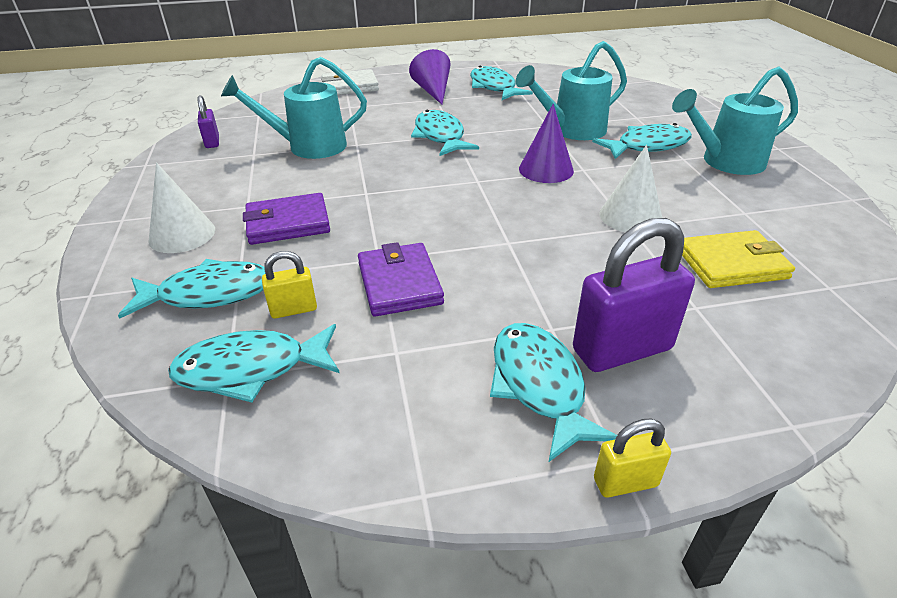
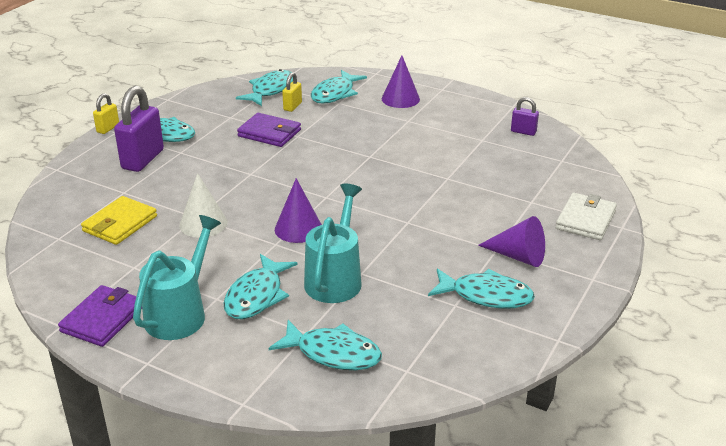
camera: 130 degrees right, 5 degrees down
white cone [148,162,215,253] -> purple cone [382,55,420,108]
turquoise watering can [221,57,367,159] -> none
purple wallet [243,193,330,245] -> purple wallet moved to [58,285,142,347]
turquoise fish [411,110,479,156] -> turquoise fish moved to [269,320,382,370]

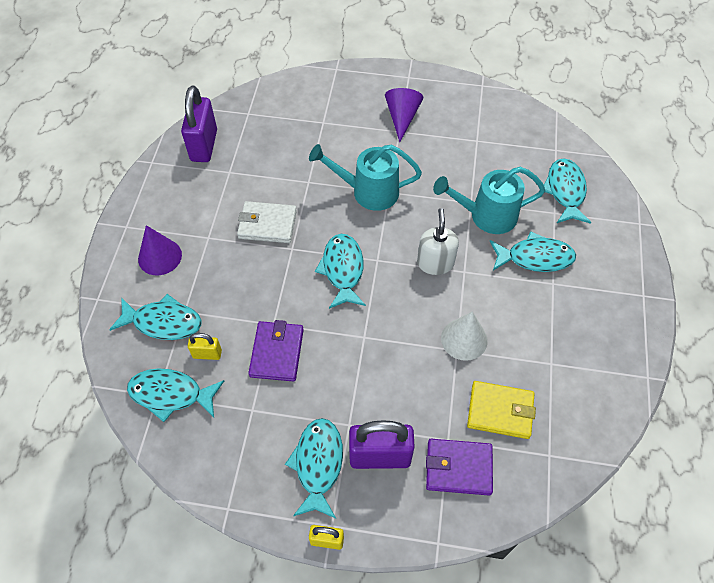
camera: 110 degrees left, 25 degrees up
purple wallet [58,285,142,347] -> purple wallet moved to [426,439,493,496]
turquoise watering can [133,215,221,340] -> turquoise watering can moved to [309,144,422,211]
purple cone [275,178,322,243] -> white soap dispenser [417,208,459,275]
turquoise fish [428,268,535,309] -> turquoise fish moved to [315,234,366,309]
purple padlock [511,97,539,136] -> purple padlock [181,86,217,162], size x1.97
white wallet [556,193,617,240] -> white wallet moved to [237,201,297,243]

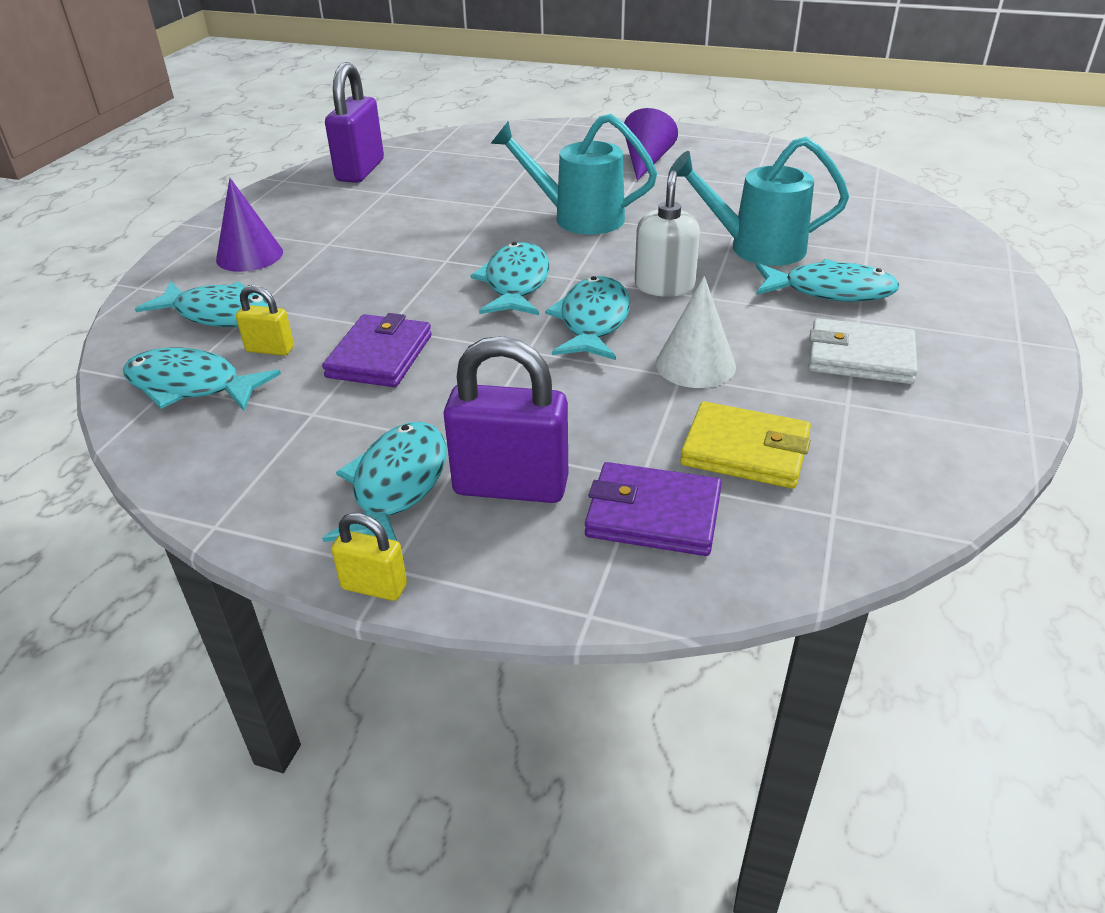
camera: 10 degrees right, 20 degrees down
white wallet [237,201,297,243] -> white wallet moved to [809,318,918,384]
turquoise fish [544,158,591,224] -> turquoise fish moved to [545,276,630,360]

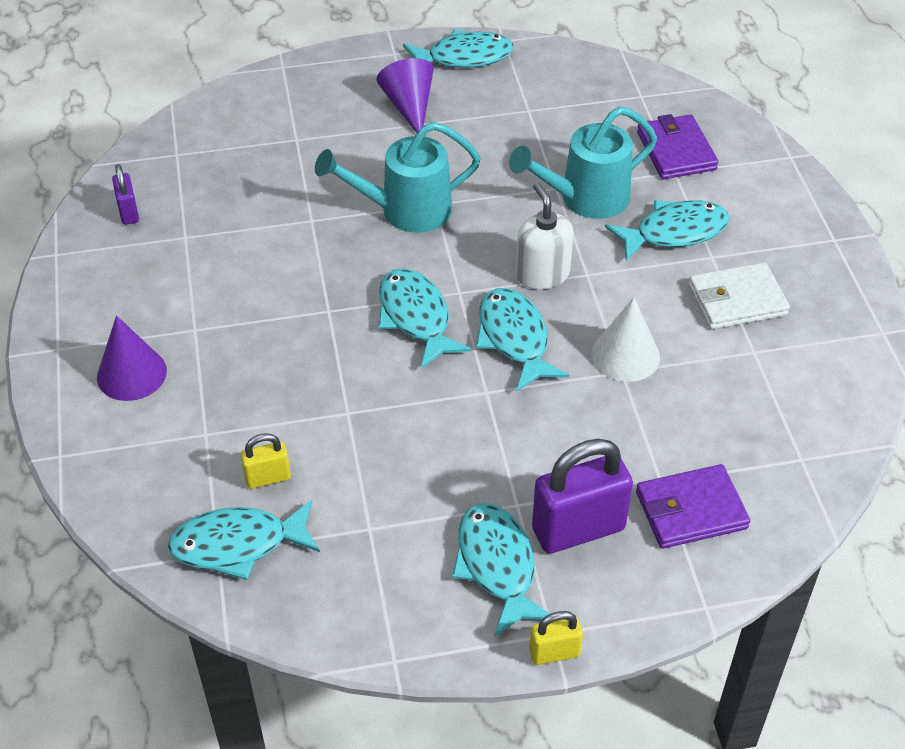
camera: 30 degrees left, 10 degrees up
turquoise fish [135,281,269,327] -> turquoise fish moved to [403,29,514,68]
purple wallet [322,313,432,387] -> purple wallet moved to [637,114,718,179]
purple padlock [325,62,384,183] -> purple padlock [112,164,139,225], size x0.51
yellow wallet [680,401,811,489] -> none

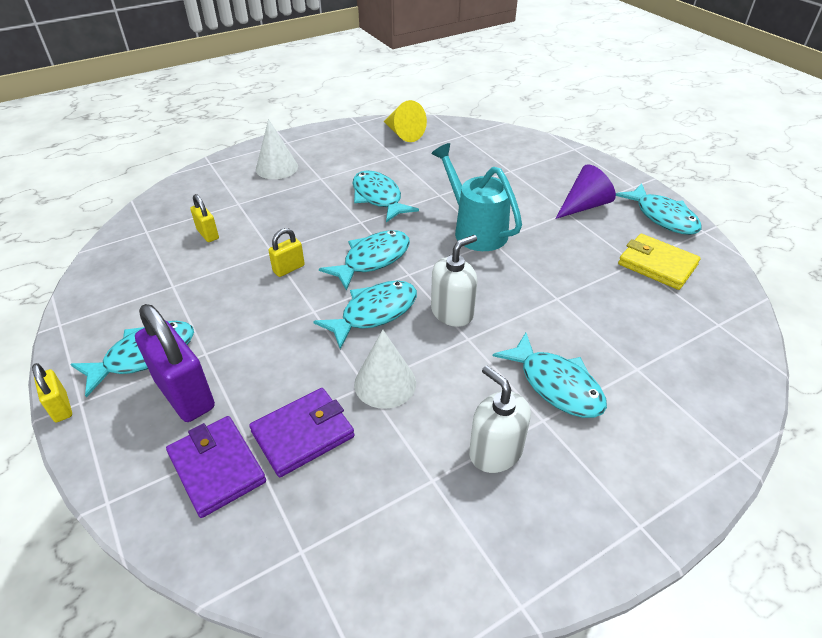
camera: 70 degrees right, 5 degrees down
purple cone [97,315,167,401] -> white cone [256,119,298,179]
purple padlock [112,164,139,225] -> yellow cone [384,100,427,142]
turquoise fish [168,500,320,580] -> turquoise fish moved to [352,170,419,222]
turquoise watering can [509,107,657,219] -> none
purple wallet [637,114,718,179] -> purple wallet moved to [249,388,354,477]
white wallet [688,262,790,329] -> white soap dispenser [469,365,531,473]
none -> yellow padlock [268,228,305,277]
none -> yellow wallet [618,234,701,290]

